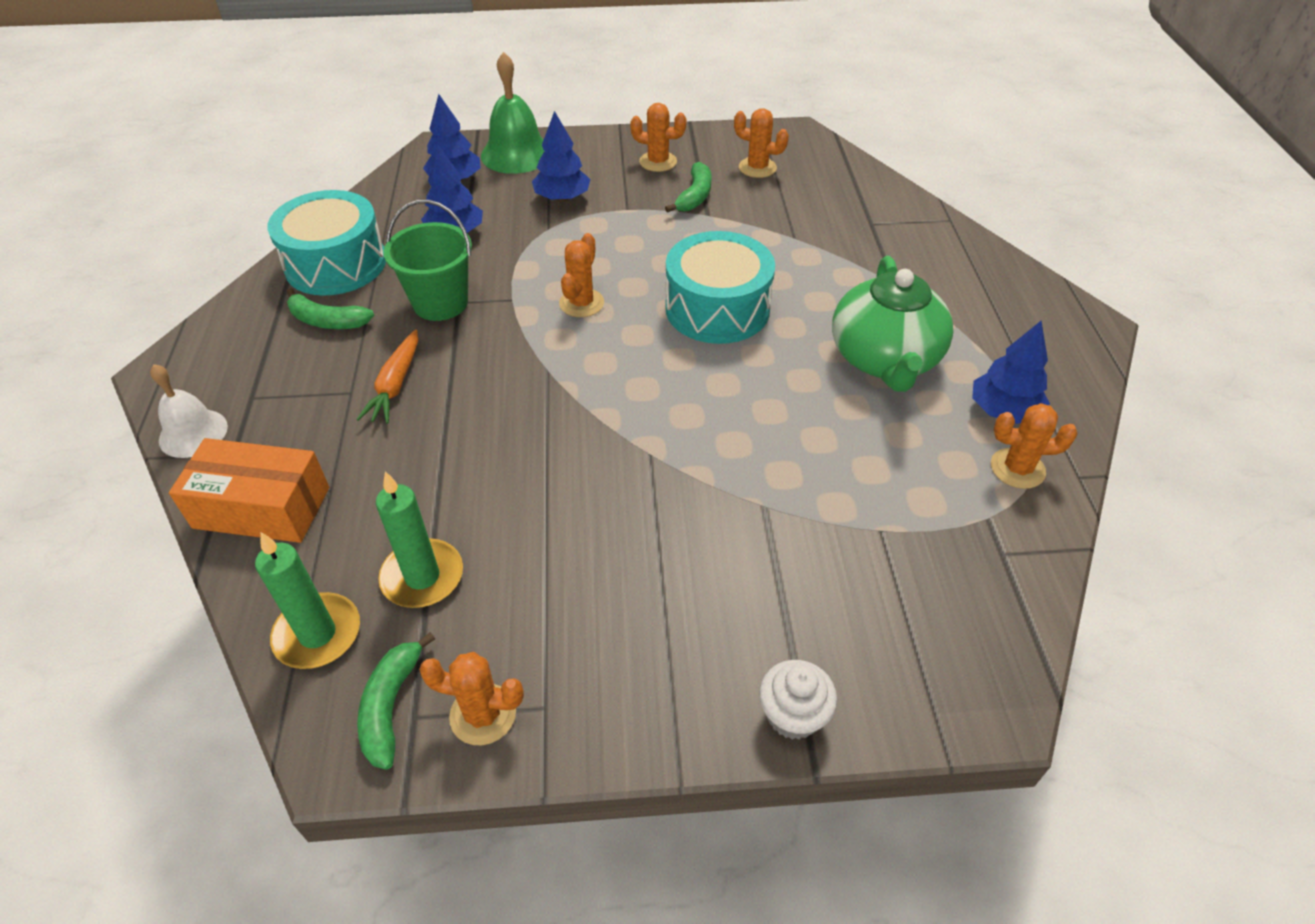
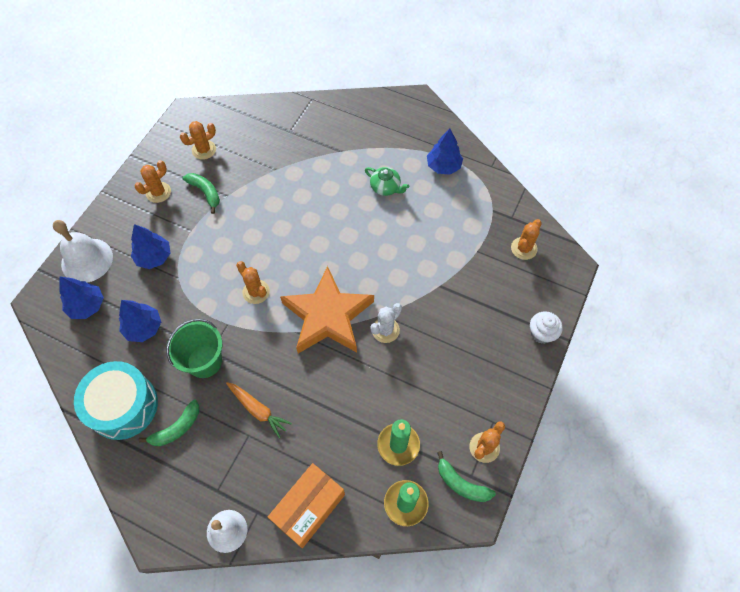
camera: 60 degrees left, 15 degrees up
green bell [481,52,544,174] -> white bell [53,220,113,283]
turquoise drum [665,231,775,344] -> none
green teapot [832,256,953,392] -> green teapot [365,167,409,196], size x0.50
orange cactus [991,403,1078,489] -> orange cactus moved to [511,219,542,260]
none -> orange star [280,266,374,353]
none -> white cactus [370,303,402,343]

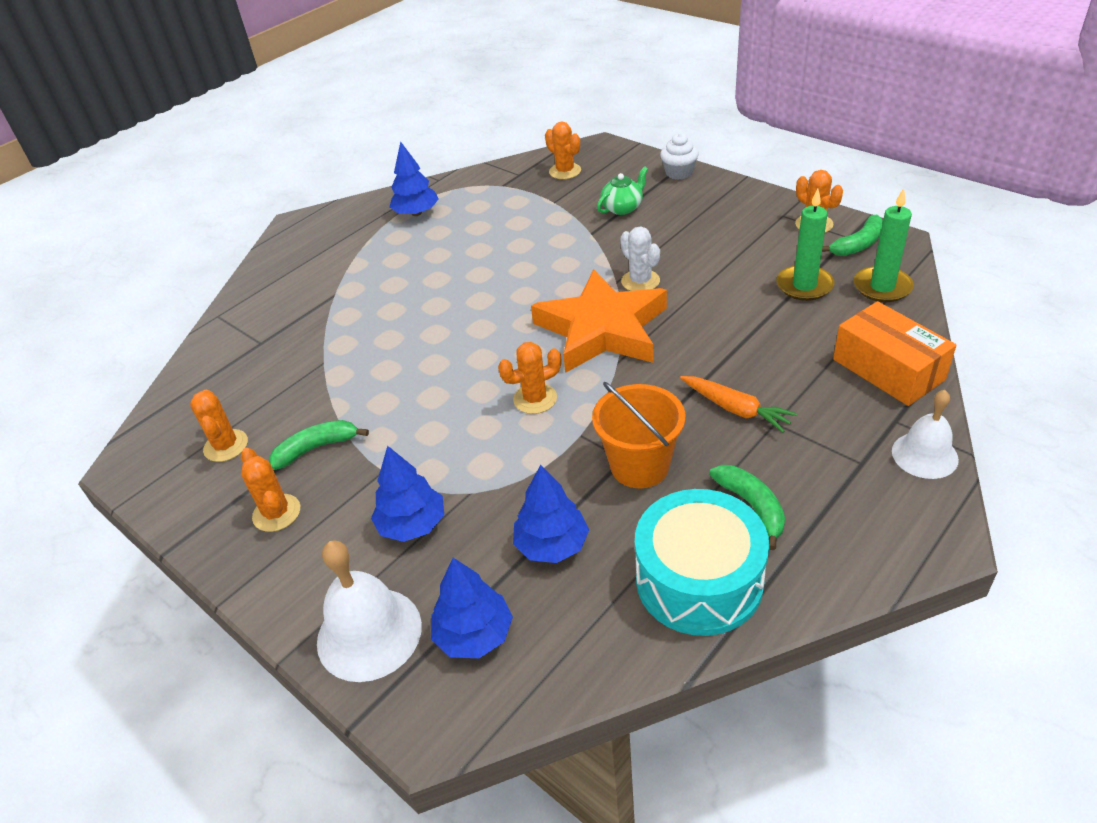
camera: 70 degrees left, 20 degrees down
green bucket [166,319,222,378] -> orange bucket [592,382,685,488]
orange carrot [226,382,292,439] -> orange carrot turned 75 degrees clockwise [680,376,797,433]
green teapot [365,167,409,196] -> green teapot moved to [597,166,648,215]

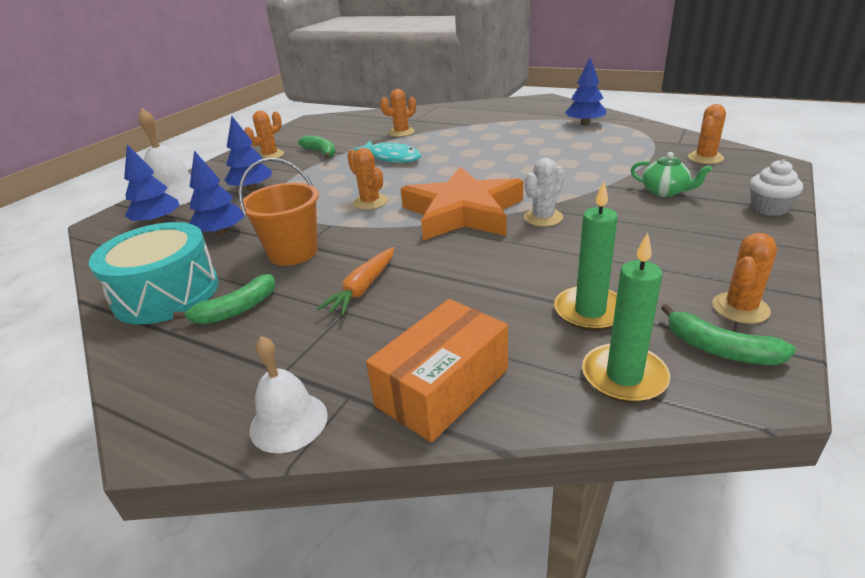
camera: 75 degrees right, 10 degrees down
orange cactus [190,390,248,462] -> orange cactus moved to [380,89,416,137]
none -> turquoise fish [350,141,421,163]

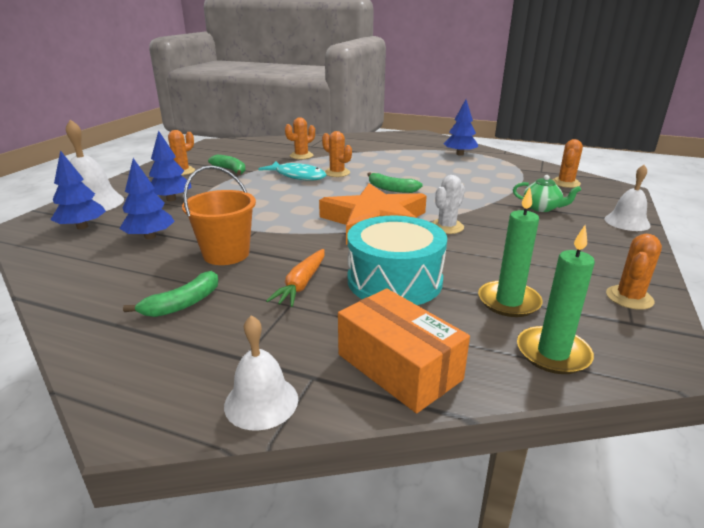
camera: 10 degrees left, 5 degrees down
turquoise drum [89,222,219,324] -> turquoise drum moved to [347,216,447,305]
orange cactus [347,148,387,210] -> orange cactus moved to [322,131,352,177]
orange box [366,299,508,442] -> orange box turned 75 degrees counterclockwise [338,288,470,413]
green banana [661,304,796,365] -> green banana moved to [367,172,423,193]
white cupcake [750,159,803,216] -> white bell [604,165,651,231]

